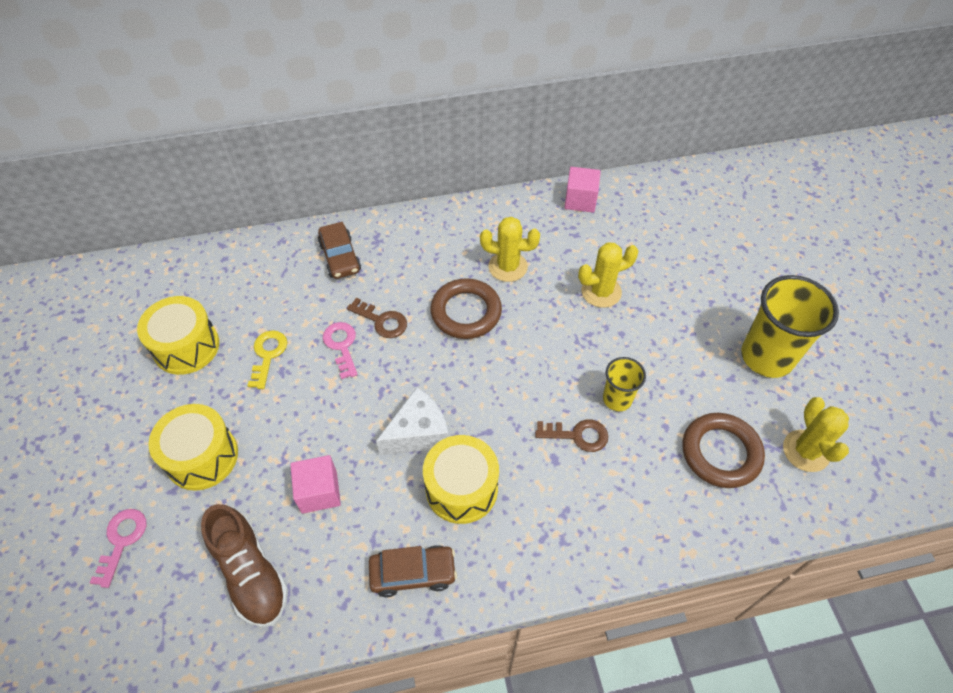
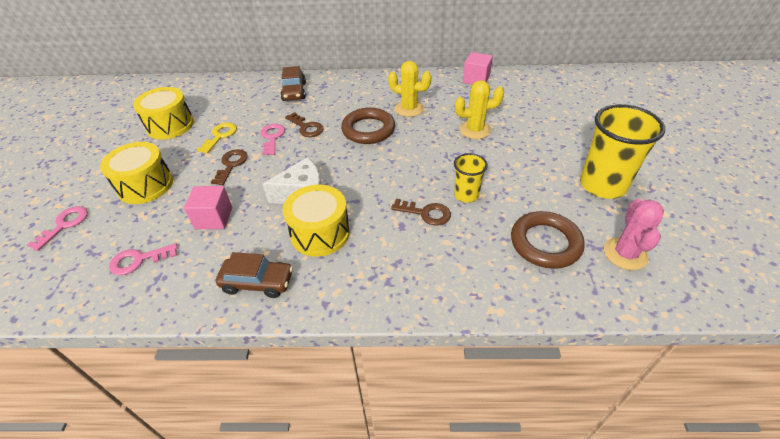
camera: 15 degrees right, 10 degrees down
brown shoe [201,504,288,627] -> pink key [109,243,178,275]
yellow cactus [783,397,849,472] -> pink cactus [604,199,664,270]
none -> brown key [211,149,248,185]

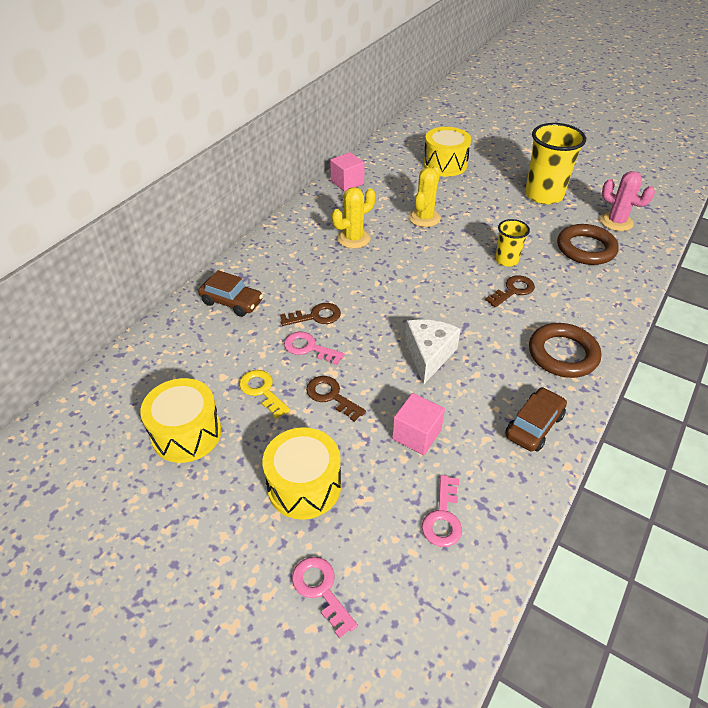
camera: 60 degrees left, 0 degrees up
yellow drum [283,185,350,257] -> yellow drum moved to [423,127,471,176]
brown ring [341,108,395,144] -> brown ring moved to [529,323,601,378]

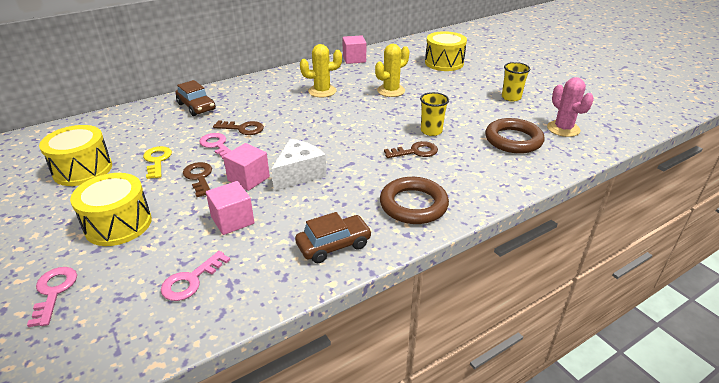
camera: 25 degrees right, 10 degrees down
yellow cup [525,123,586,204] -> yellow cup [502,62,530,102], size x0.54
none -> pink cube [223,143,270,191]

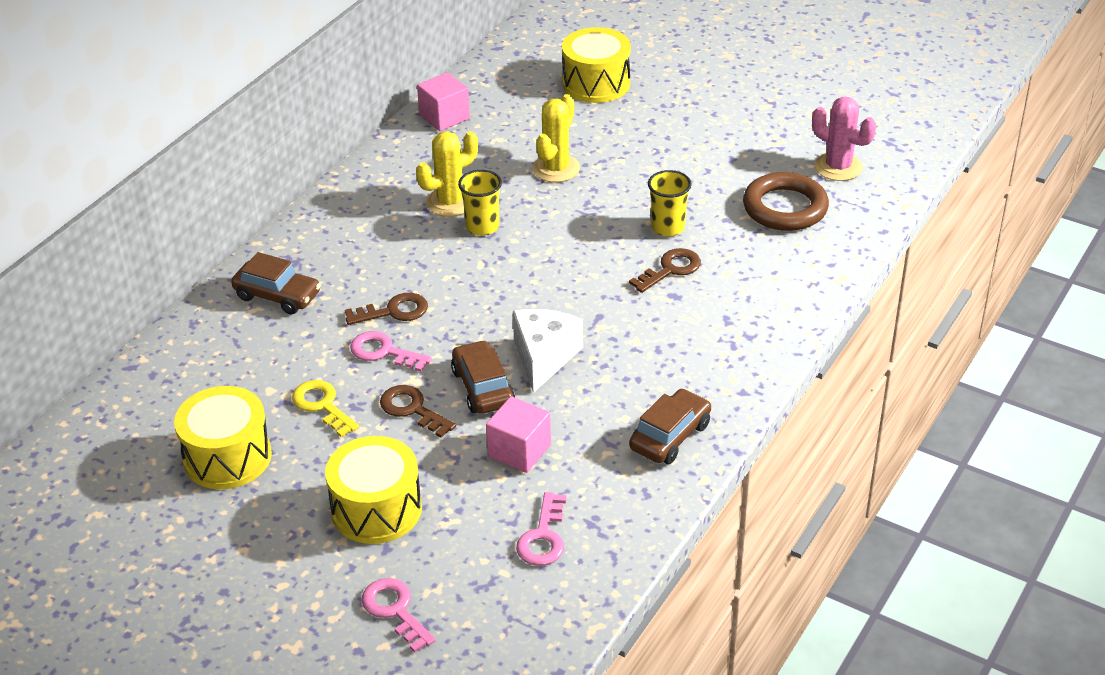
camera: 25 degrees left, 5 degrees up
pink cube [223,143,270,191] -> brown car [451,340,515,414]
brown ring [380,177,449,224] -> none
yellow cup [502,62,530,102] -> yellow cup moved to [458,170,502,236]

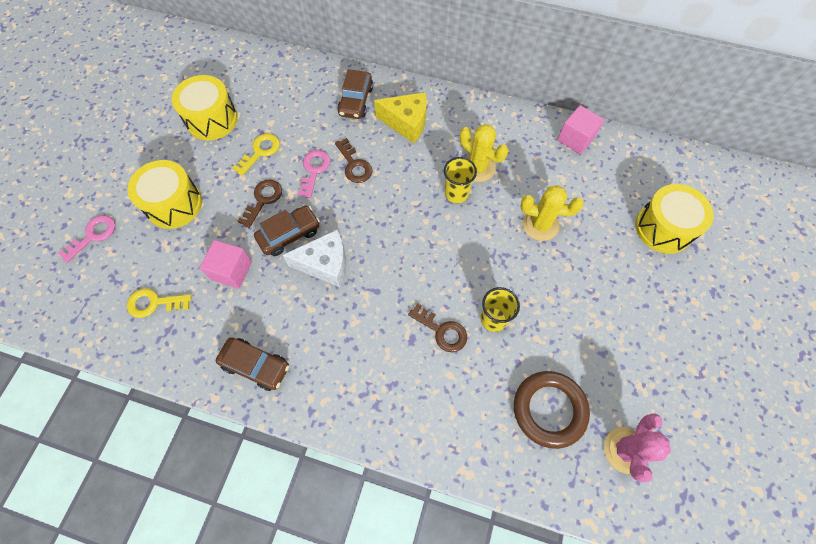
camera: 75 degrees right, 25 degrees up
pink key [516,492,567,566] -> yellow key [127,288,191,318]
none -> yellow cheese [374,92,427,143]

